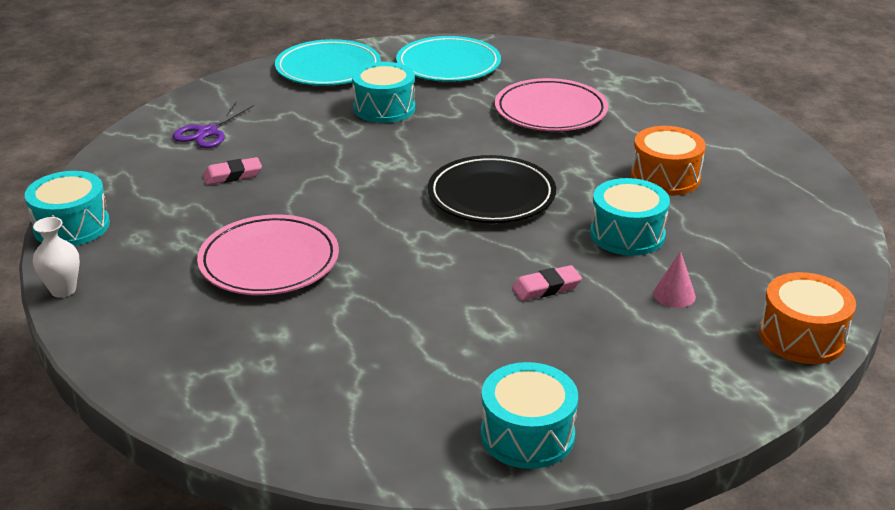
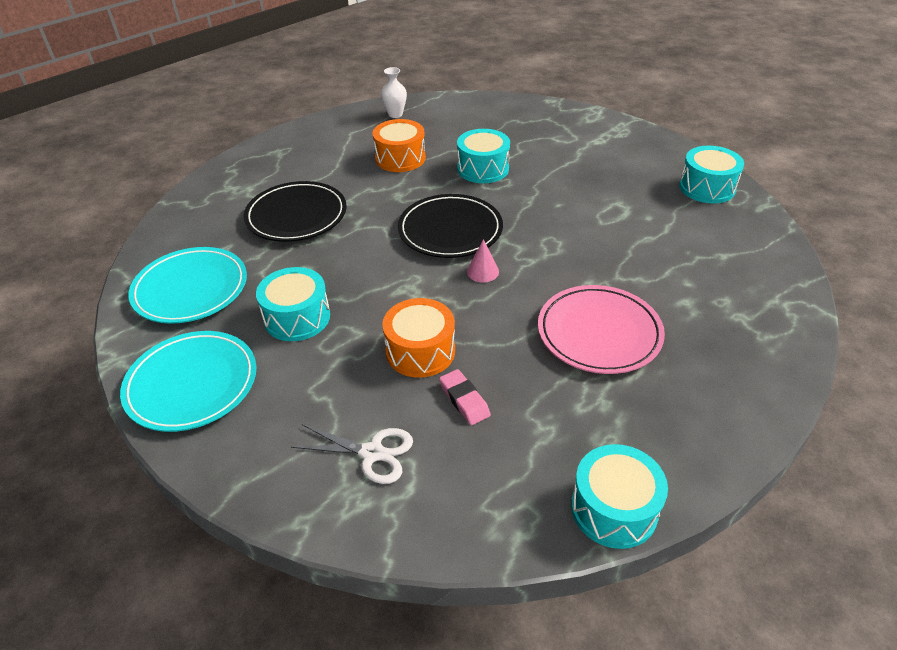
camera: 100 degrees left, 10 degrees up
white vase [33,217,80,298] -> white vase moved to [381,67,407,118]
purple scissors [173,102,254,148] -> white scissors [291,424,413,484]
pink plate [495,78,608,131] -> black plate [244,181,347,242]
pink eraser [512,265,582,301] -> none
pink cone [653,251,696,308] -> pink cone moved to [467,239,499,282]
orange drum [759,272,856,364] -> orange drum moved to [382,298,455,378]

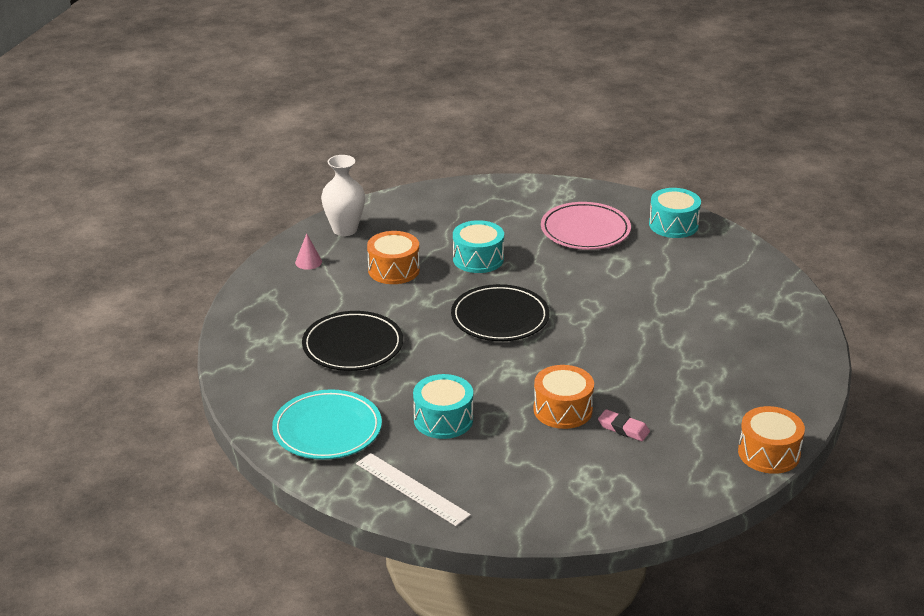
camera: 30 degrees left, 10 degrees down
turquoise plate [120,331,256,432] -> white ruler [356,453,471,526]
white scissors [291,424,413,484] -> none
white vase [381,67,407,118] -> white vase [321,155,365,236], size x1.60
pink cone [467,239,499,282] -> pink cone moved to [295,233,322,270]
pink plate [538,285,665,374] -> pink plate moved to [541,202,631,250]
turquoise drum [571,444,668,549] -> orange drum [738,406,805,474]

